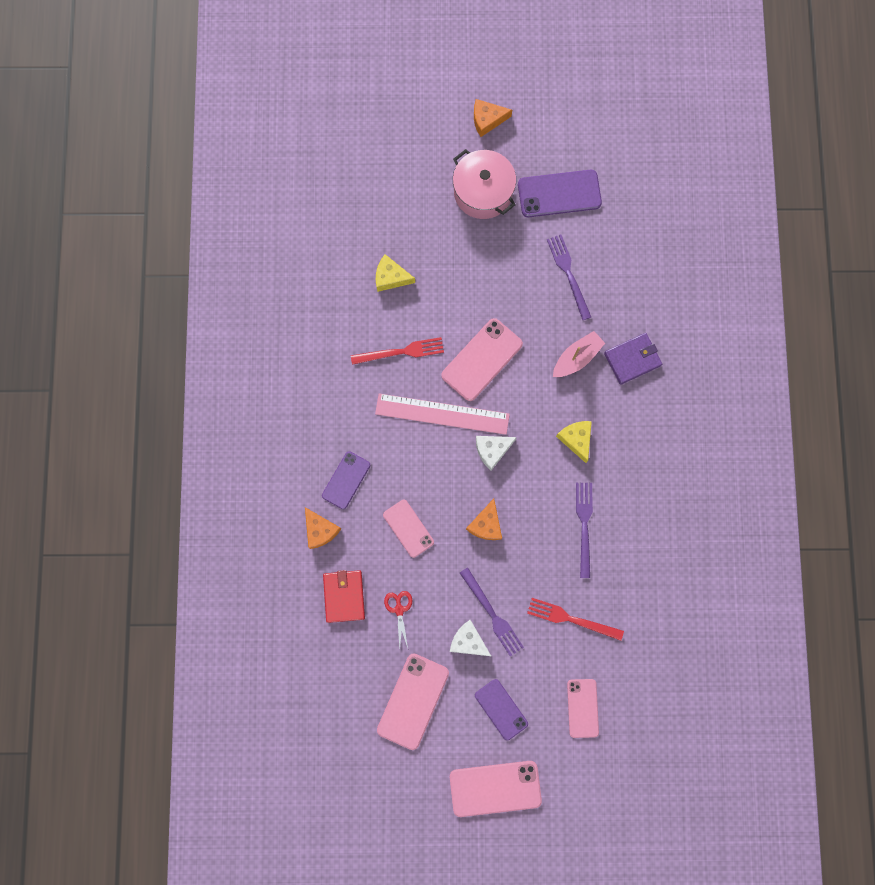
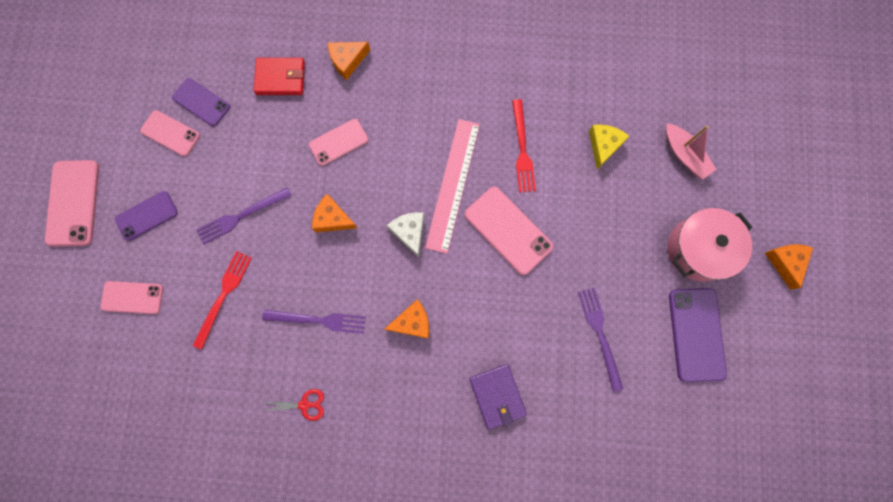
camera: 95 degrees right, 0 degrees up
purple phone [322,451,370,509] -> purple phone moved to [172,78,230,126]
pink phone [377,654,449,750] -> pink phone [140,110,200,157], size x0.65
red scissors [384,591,412,648] -> red scissors moved to [263,389,324,421]
white cheese [450,620,491,656] -> none
purple fork [547,234,591,320] -> purple fork turned 90 degrees counterclockwise [578,288,623,392]
pink boat [553,331,605,377] -> pink boat moved to [666,123,716,179]
yellow cheese [556,421,592,463] -> orange cheese [384,299,429,338]

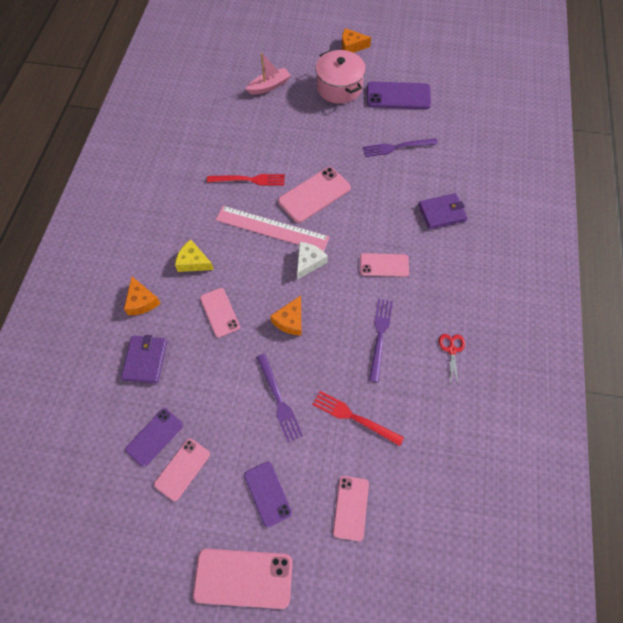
camera: 85 degrees left, 15 degrees down
red wallet [254,58,305,95] -> purple wallet [121,335,167,383]
orange cheese [384,299,429,338] -> pink phone [360,253,409,277]
white cheese [387,212,424,257] -> white cheese turned 135 degrees clockwise [297,242,328,280]
yellow cheese [589,125,629,169] -> yellow cheese moved to [175,240,214,272]

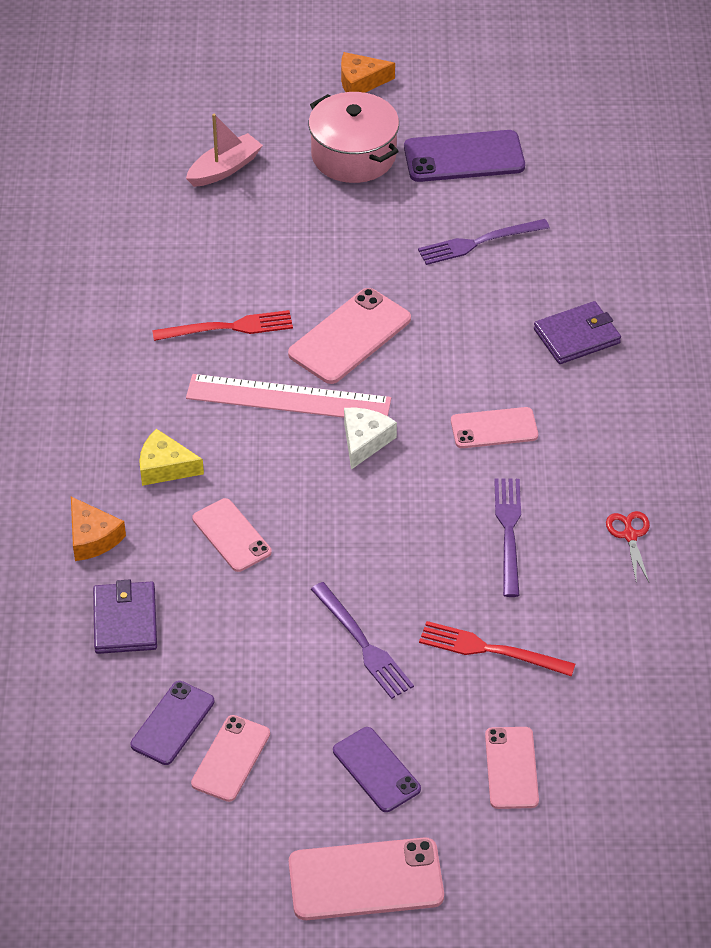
camera: 10 degrees left, 15 degrees down
orange cheese [270,295,301,335] -> none

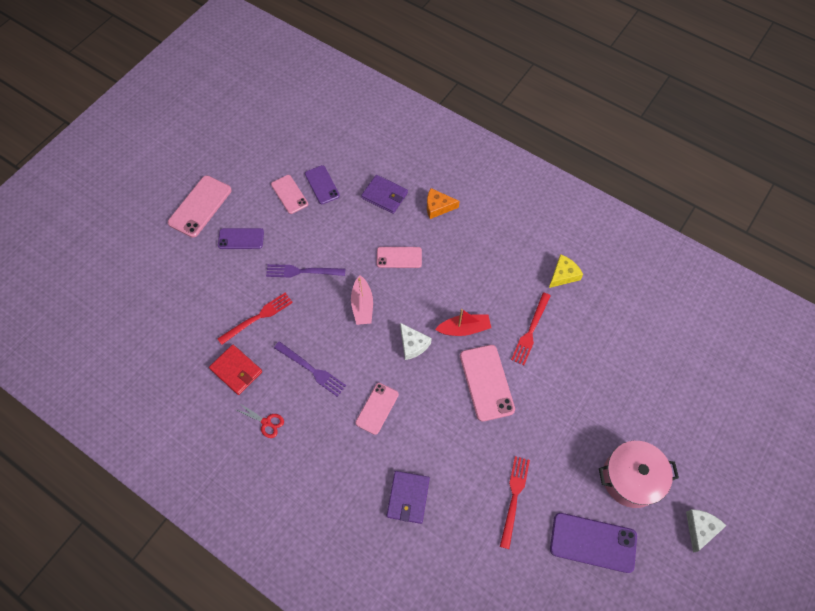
camera: 125 degrees right, 15 degrees up
yellow cheese [139,429,204,486] -> yellow cheese moved to [549,254,583,288]
pink boat [186,114,263,187] -> pink boat moved to [351,275,373,325]
pink ruler [186,374,391,418] -> red boat [435,309,491,336]
orange cheese [341,52,395,93] -> white cheese [686,509,726,553]
purple phone [404,130,525,182] -> purple phone turned 75 degrees clockwise [550,513,637,573]
purple fork [418,219,550,265] -> red fork [500,456,530,549]
pink phone [485,727,539,809] -> none
none -> red wallet [209,344,262,395]

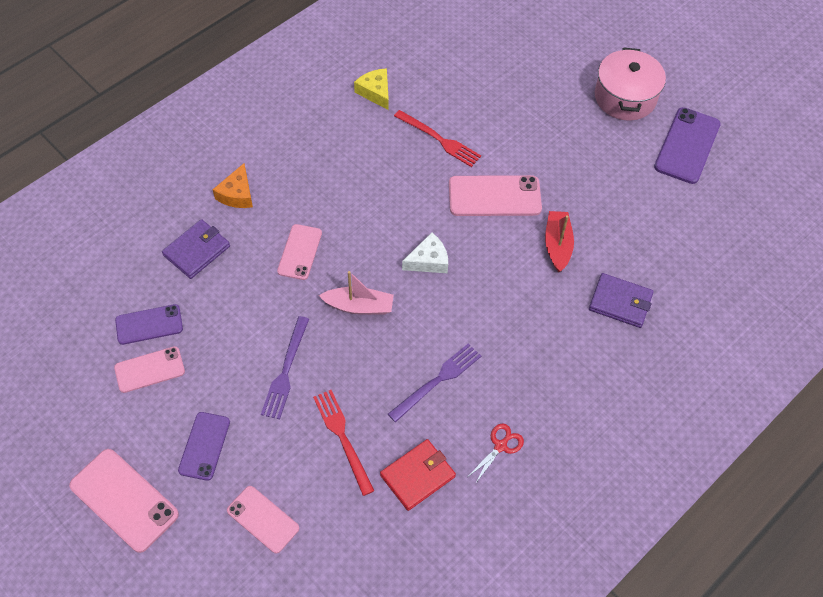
camera: 80 degrees left, 5 degrees down
pink phone [355,383,399,435] -> pink phone moved to [227,486,299,554]
red boat [435,309,491,336] -> red boat moved to [545,211,574,272]
red fork [500,456,530,549] -> none
white cheese [686,509,726,553] -> none

